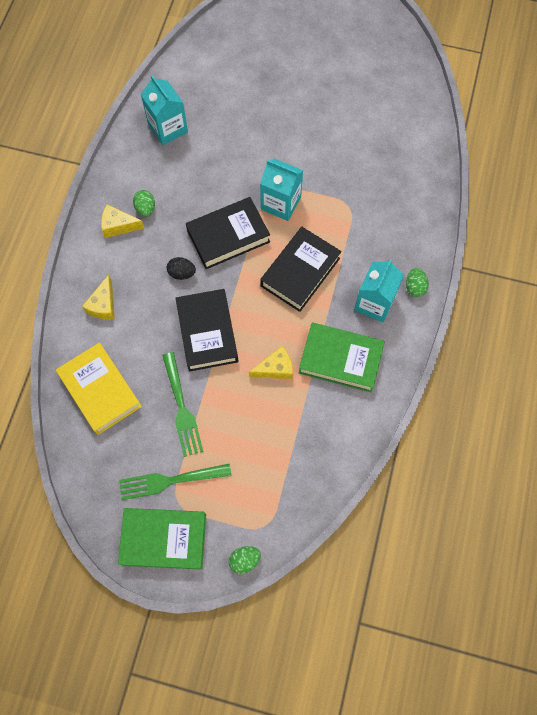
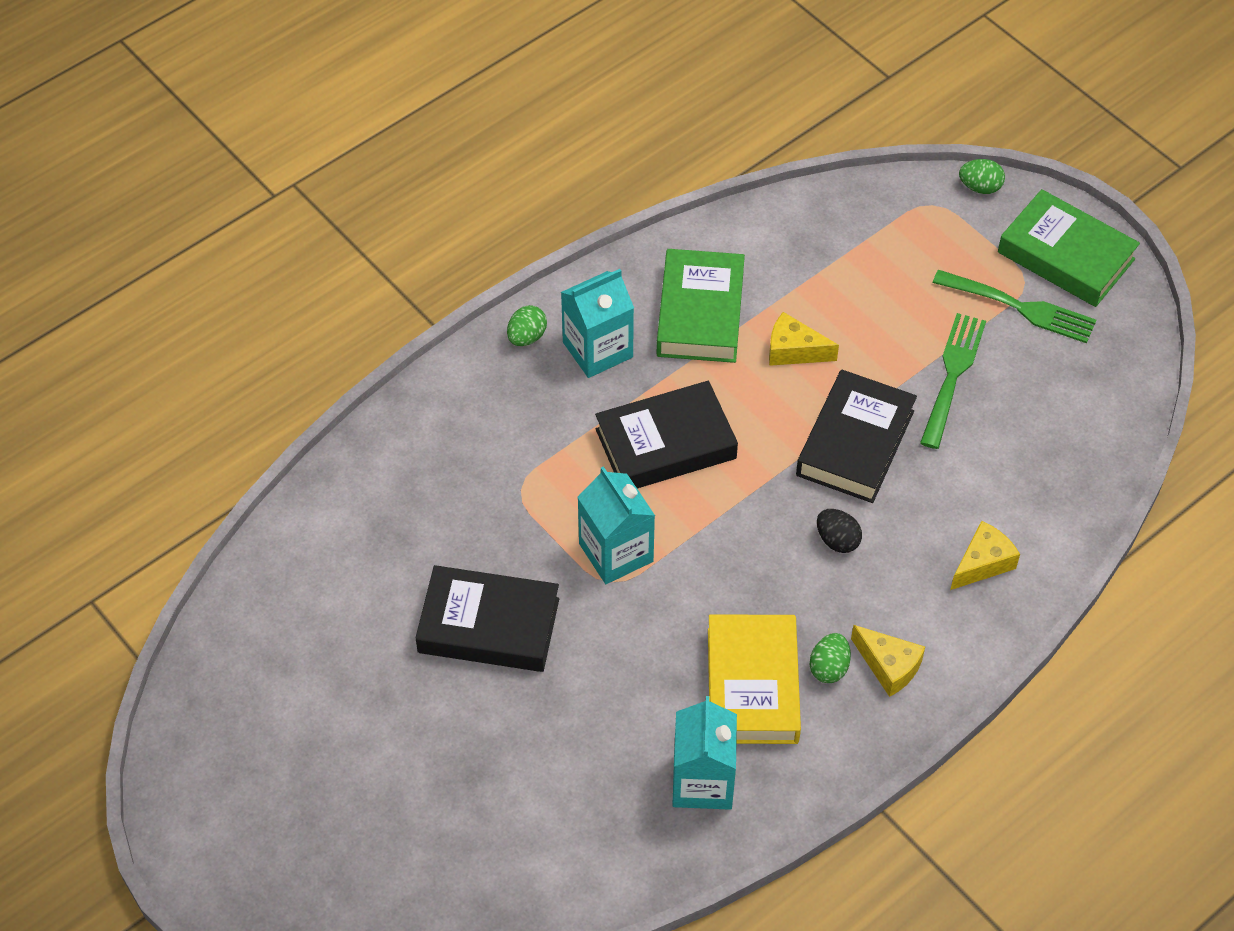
camera: 145 degrees left, 15 degrees down
yellow book [56,342,142,435] -> yellow book moved to [708,614,801,744]
black book [186,197,270,269] -> black book moved to [415,565,559,672]
green book [299,323,385,392] -> green book turned 45 degrees clockwise [657,249,745,363]

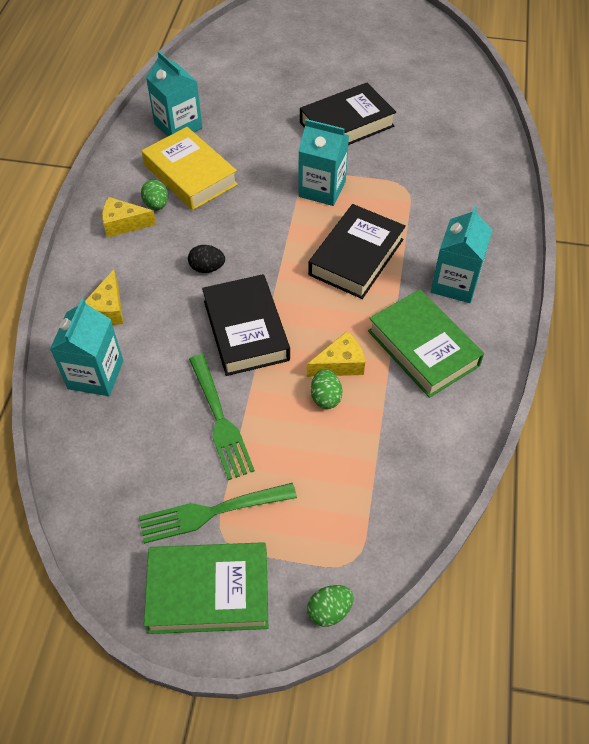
camera: 140 degrees right, 0 degrees up
green egg [507,305,547,346] -> green egg moved to [311,369,343,409]
none -> turquoise carton [50,298,123,396]

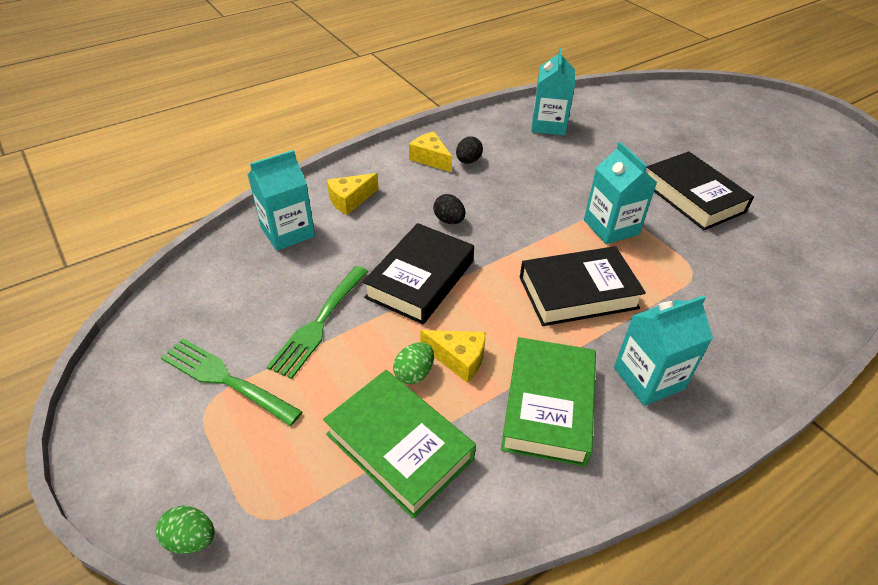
camera: 45 degrees right, 10 degrees down
green egg [141,180,168,210] -> black egg [456,136,483,164]
yellow book [142,127,238,210] -> none
green book [144,542,268,634] -> green book moved to [323,370,476,519]
black book [300,82,396,145] -> black book turned 45 degrees clockwise [647,151,754,231]

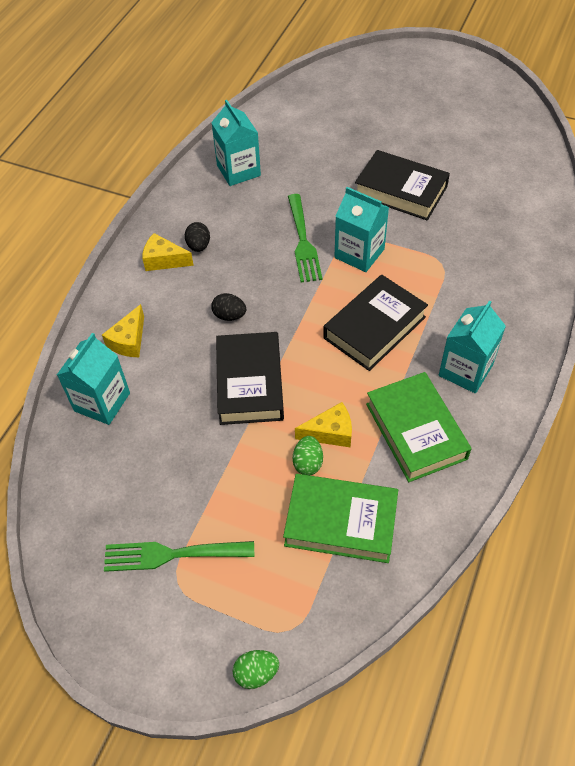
camera: 30 degrees left, 10 degrees up
green fork [267,266,368,379] -> green fork moved to [288,194,323,283]

